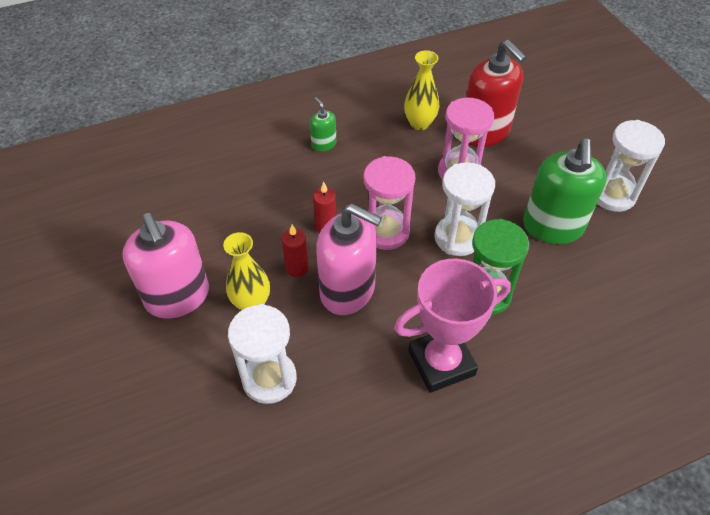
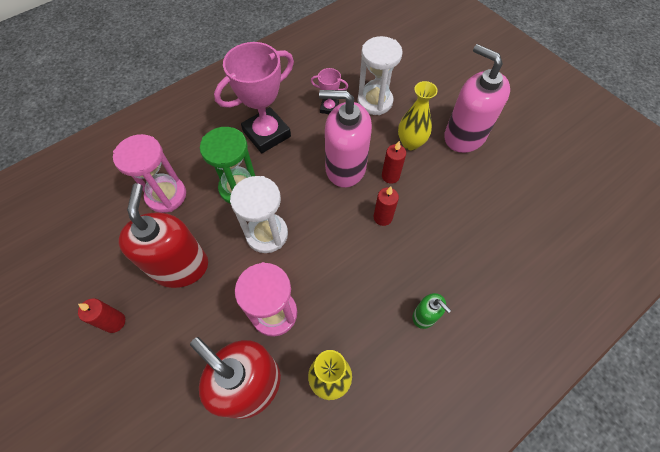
camera: 165 degrees right, 10 degrees up
pink hourglass [363,156,415,250] -> pink hourglass moved to [113,134,186,213]
green soap dispenser [523,139,607,244] -> red soap dispenser [118,183,208,288]
white hourglass [597,120,665,212] -> red candle [78,298,125,333]
none -> pink trophy [311,68,348,114]

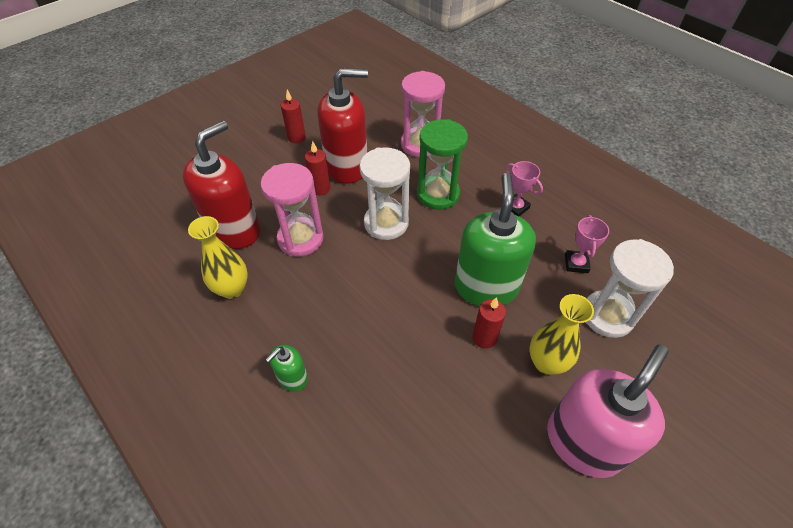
camera: 85 degrees right, 10 degrees down
pink trophy [214,42,294,153] -> pink trophy [506,161,543,216], size x0.47
pink soap dispenser [319,90,372,188] -> green soap dispenser [455,173,536,306]
red candle [374,186,399,226] -> red candle moved to [305,141,330,195]

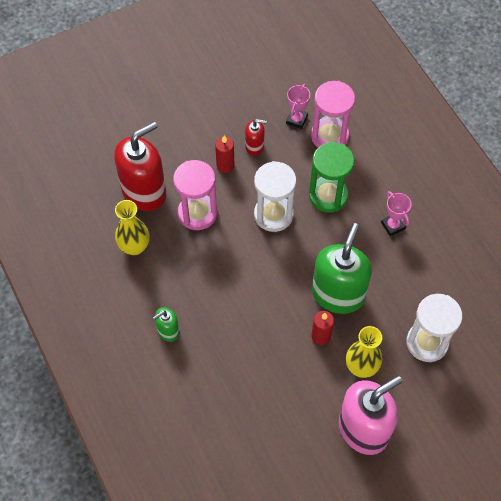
camera: 15 degrees right, 10 degrees up
red candle [281,90,306,143] -> none
red soap dispenser [317,68,368,184] -> red soap dispenser [245,119,267,156], size x0.47
pink trophy [565,215,609,273] -> pink trophy moved to [286,84,310,129]

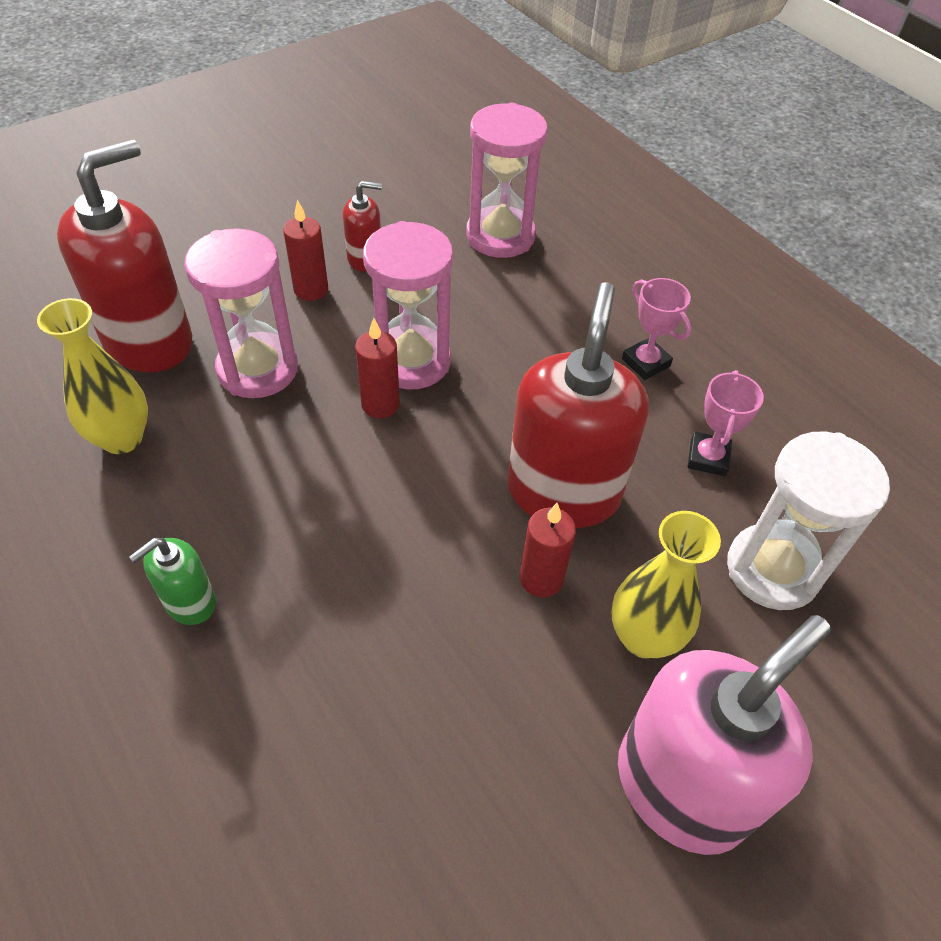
camera: 10 degrees left, 10 degrees down
white hourglass [254,161,296,232] -> pink hourglass [363,221,453,389]
pink trophy [286,84,310,129] -> pink trophy moved to [687,370,764,476]
green hourglass [309,142,355,213] -> none
green soap dispenser [312,223,372,314] -> red soap dispenser [507,282,649,528]
none -> red candle [355,318,400,418]

